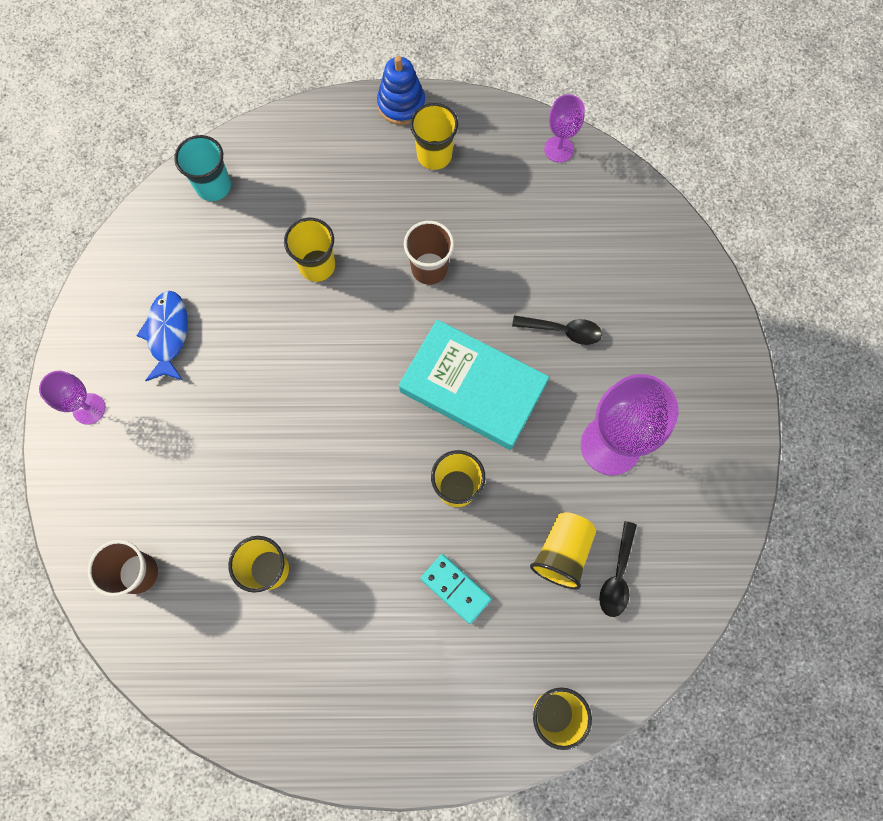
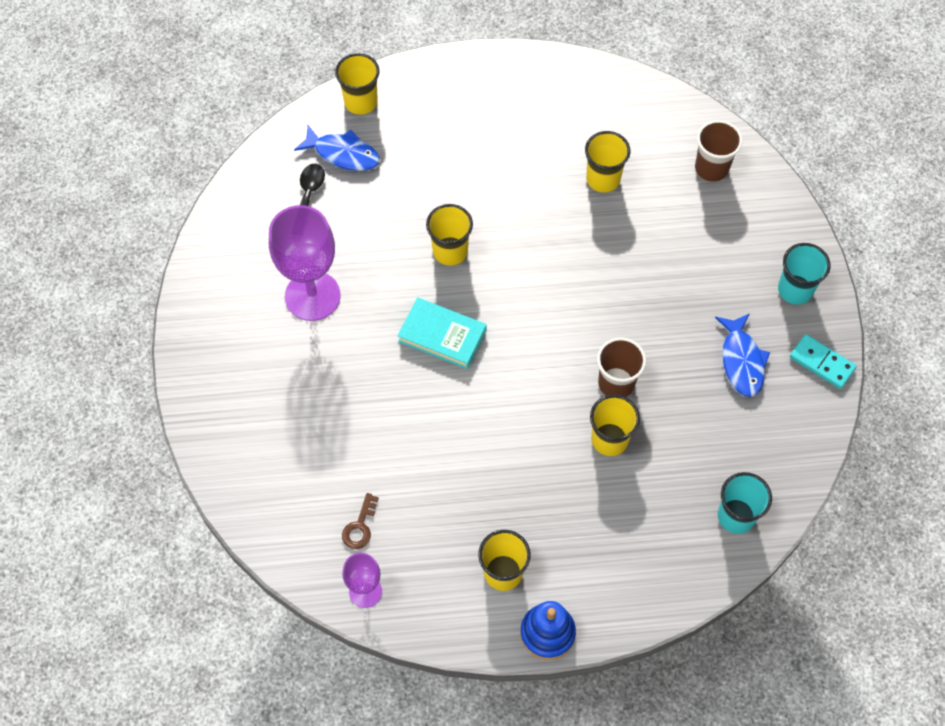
camera: 175 degrees right, 10 degrees down
purple goblet [39,371,105,425] -> turquoise cup [778,243,831,305]
turquoise book [399,320,549,450] -> turquoise book [398,297,487,369], size x0.64
brown cup [404,221,454,285] -> brown cup moved to [597,338,646,397]
turquoise domino [421,554,492,624] -> turquoise domino moved to [790,334,857,389]
black spoon [512,315,602,345] -> none
yellow cup [530,512,596,589] -> none
none -> blue fish [294,125,380,171]
none -> brown key [342,493,379,549]

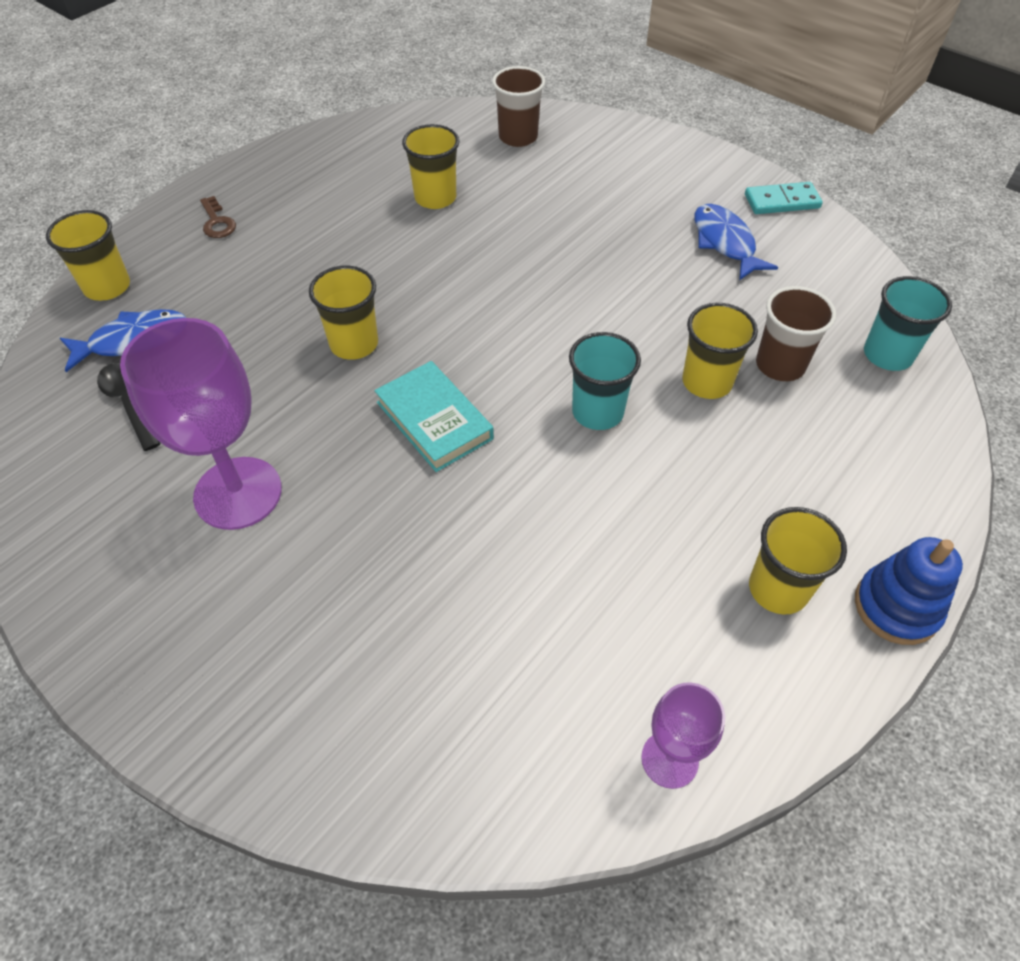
camera: 45 degrees left, 10 degrees down
brown key [342,493,379,549] -> brown key moved to [200,196,236,238]
turquoise book [398,297,487,369] -> turquoise book turned 75 degrees clockwise [374,361,494,472]
brown cup [597,338,646,397] -> brown cup moved to [756,286,836,381]
blue fish [715,313,770,397] -> blue fish turned 150 degrees counterclockwise [694,204,778,281]
turquoise cup [778,243,831,305] -> turquoise cup moved to [569,332,641,430]

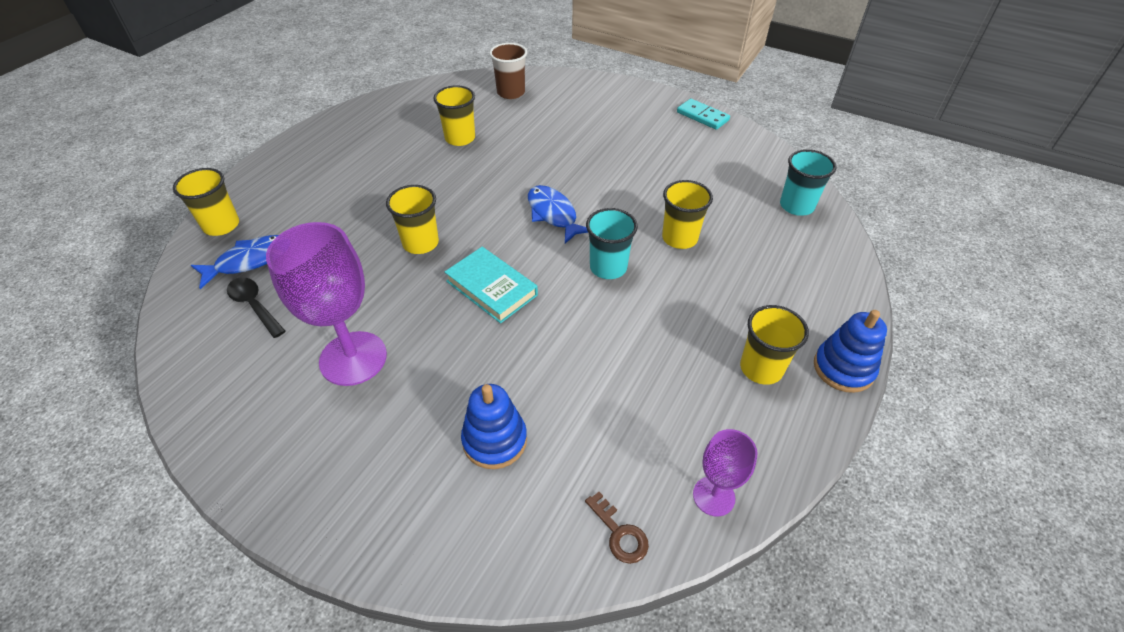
camera: 10 degrees left, 5 degrees down
brown key [200,196,236,238] -> brown key moved to [585,492,649,564]
blue fish [694,204,778,281] -> blue fish moved to [528,185,588,244]
turquoise domino [745,182,823,214] -> turquoise domino turned 60 degrees clockwise [677,99,730,130]
brown cup [756,286,836,381] -> none
none -> blue stacking toy [461,384,527,469]

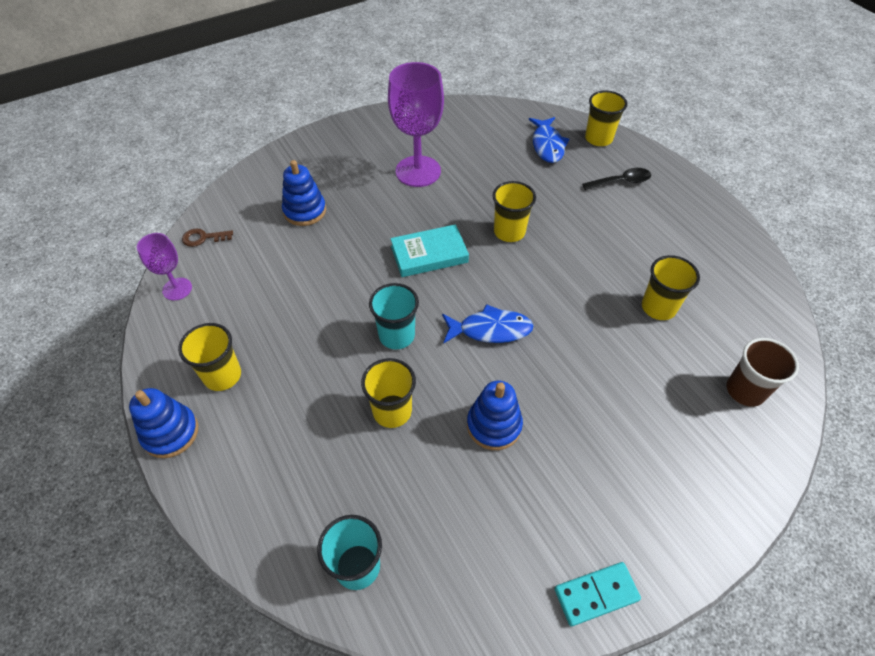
camera: 120 degrees right, 5 degrees up
black spoon [227,277,285,338] -> black spoon moved to [582,168,651,190]
none -> blue stacking toy [467,381,523,450]

